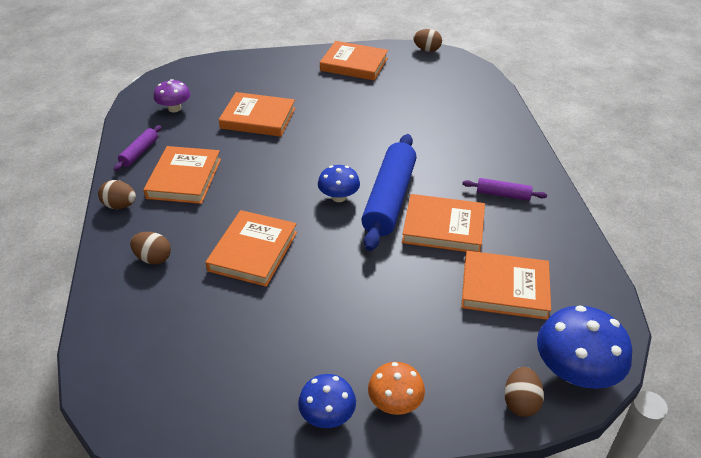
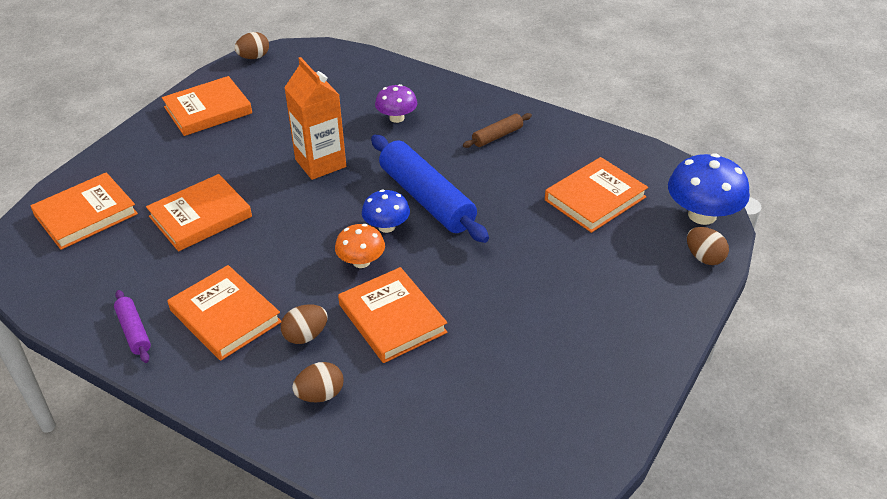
camera: 50 degrees left, 0 degrees up
brown egg [98,180,136,209] -> brown egg moved to [281,304,328,344]
purple mushroom [154,79,191,112] -> purple mushroom moved to [375,84,417,123]
blue mushroom [298,374,356,428] -> none
orange mushroom [368,362,425,415] -> orange mushroom moved to [335,224,385,268]
orange book [402,194,485,252] -> orange book moved to [30,172,138,250]
purple rolling pin [463,178,547,201] -> brown rolling pin [463,113,532,148]
none -> orange carton [284,57,346,180]

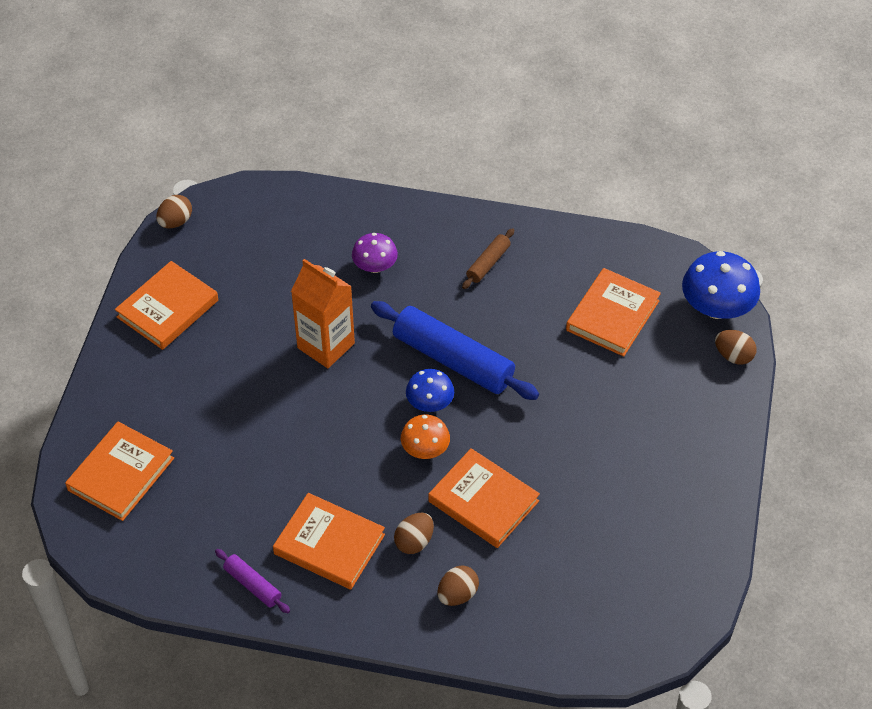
camera: 20 degrees left, 10 degrees up
orange book [146,174,252,251] -> none

